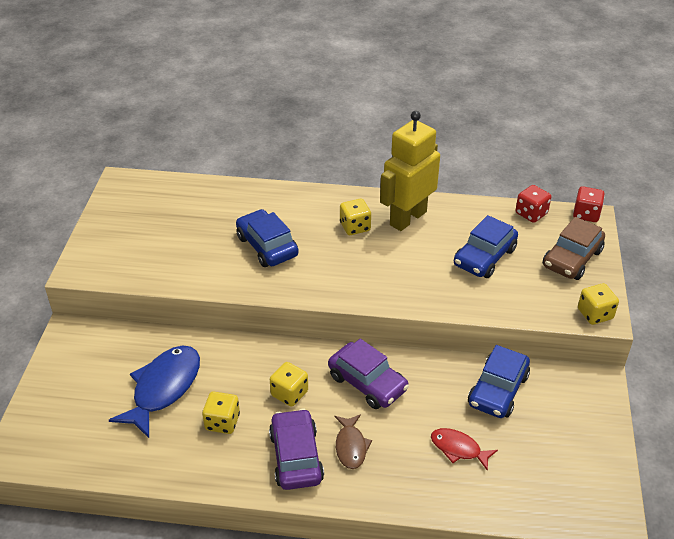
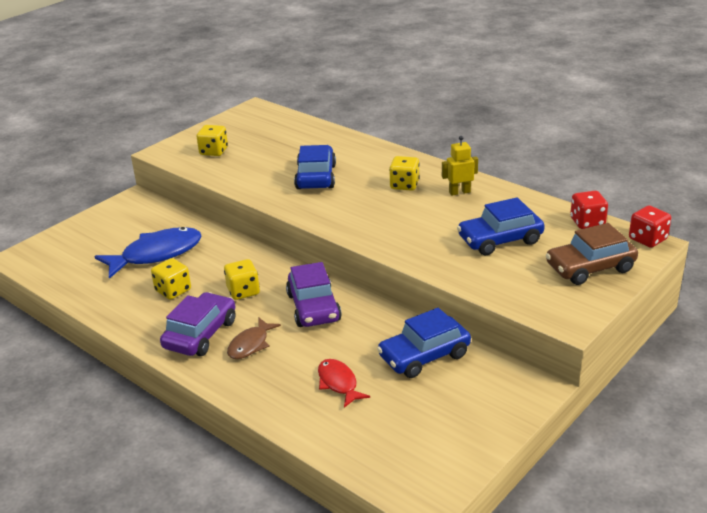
camera: 35 degrees right, 10 degrees down
yellow robot [380,111,440,231] -> yellow robot [442,136,478,196], size x0.47
yellow dice [578,283,619,325] -> yellow dice moved to [197,125,228,156]

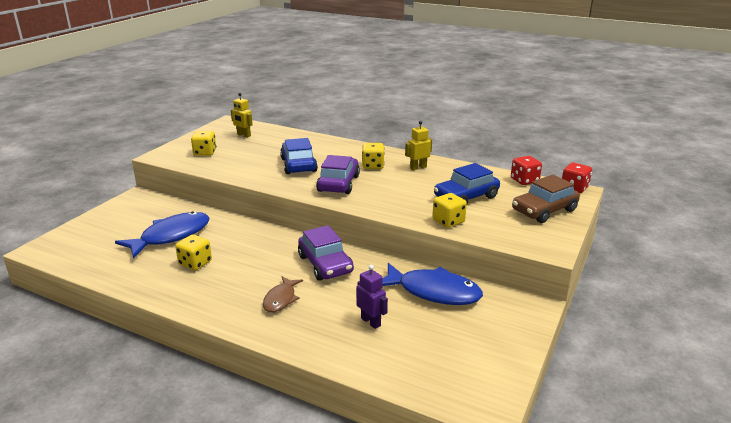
camera: 15 degrees left, 5 degrees down
purple car [160,292,236,356] -> purple car moved to [316,155,360,194]
yellow dice [224,259,260,300] -> yellow dice moved to [432,193,467,228]
red fish [318,359,370,408] -> purple robot [356,265,388,329]
blue car [377,308,471,378] -> blue fish [382,263,483,305]
none -> yellow robot [231,93,253,138]

